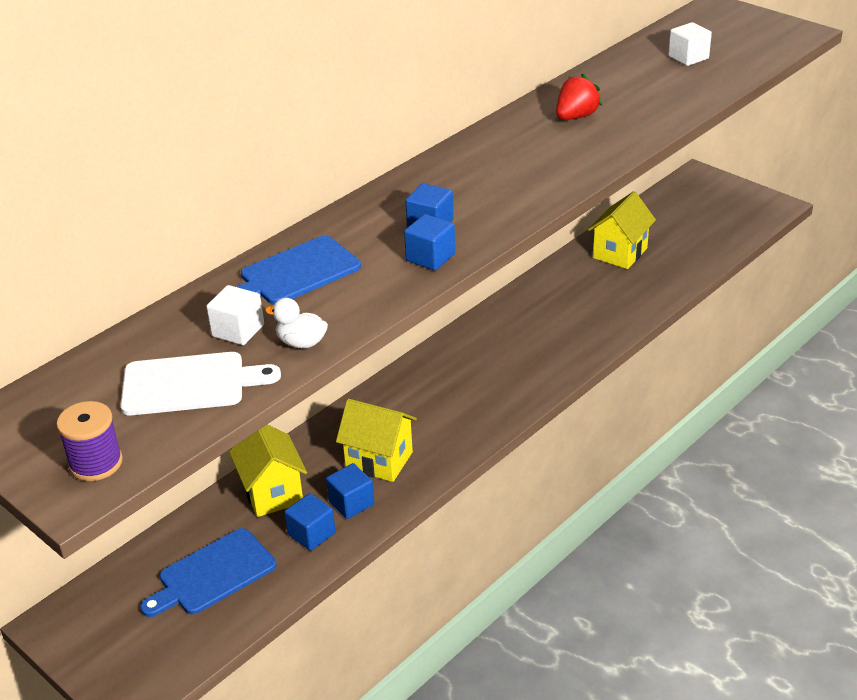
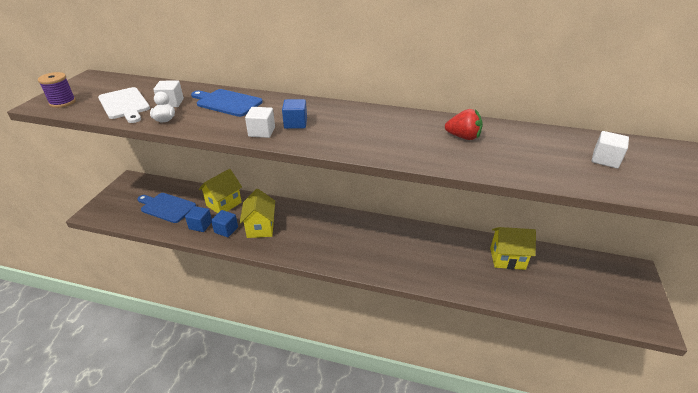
camera: 60 degrees right, 0 degrees up
blue cube [404,214,455,271] -> white cube [245,107,275,138]

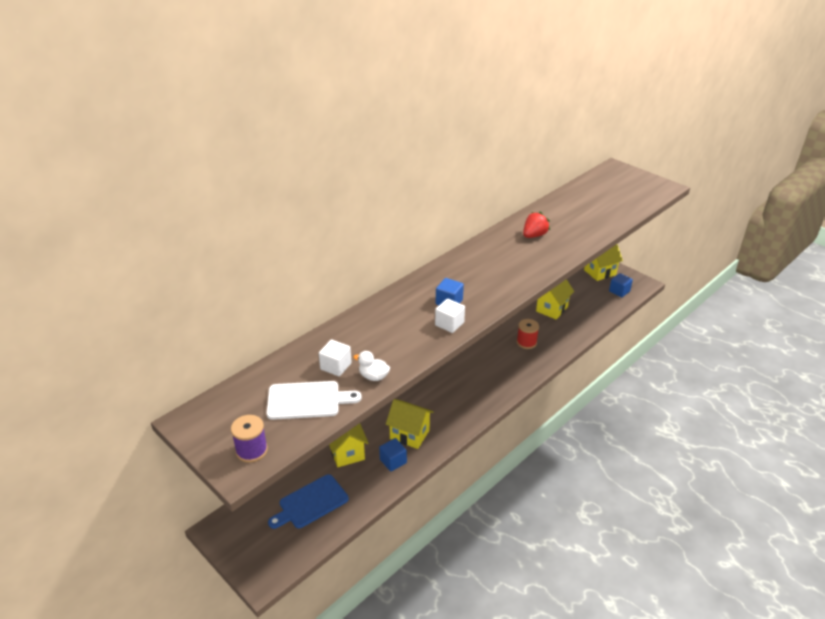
camera: 60 degrees left, 0 degrees up
blue cube [185,206,212,232] -> blue cube moved to [609,273,633,298]
blue cutting board [191,89,263,117] -> none
white cube [592,131,629,168] -> none
none -> red spool [517,319,539,349]
none -> yellow house [584,244,623,281]

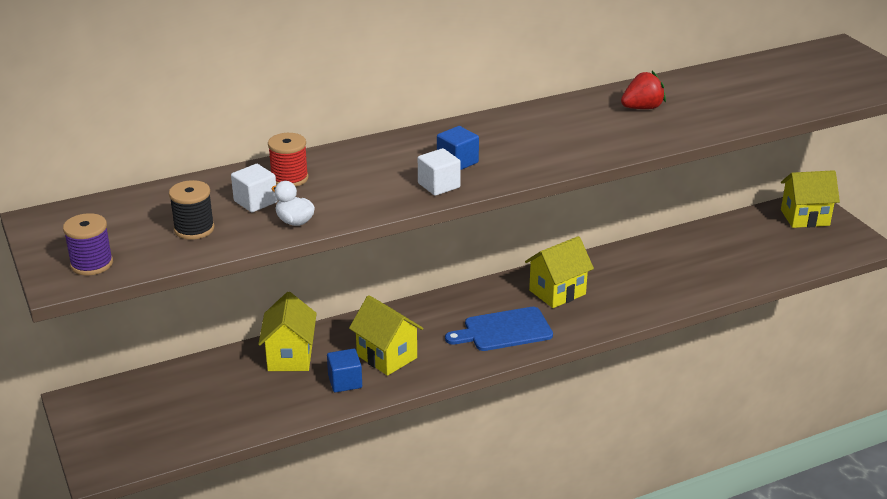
camera: 20 degrees right, 5 degrees down
white cutting board [267,381,362,420] -> black spool [169,180,214,240]
blue cutting board [268,474,349,529] -> blue cutting board moved to [445,307,553,351]
red spool [517,319,539,349] -> red spool moved to [268,133,309,187]
yellow house [536,279,574,320] -> yellow house moved to [525,236,594,308]
blue cube [609,273,633,298] -> none

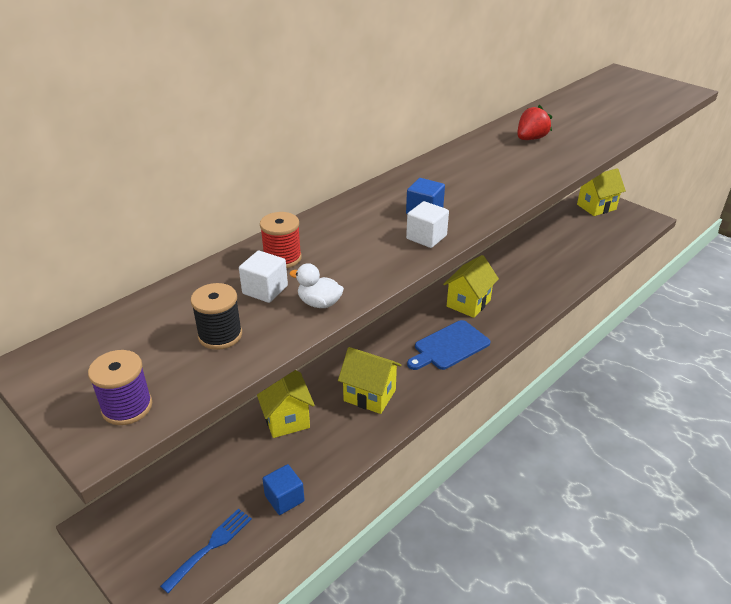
camera: 20 degrees left, 5 degrees up
blue cube [327,349,362,393] -> blue cube moved to [262,464,305,515]
none -> blue fork [160,508,252,593]

